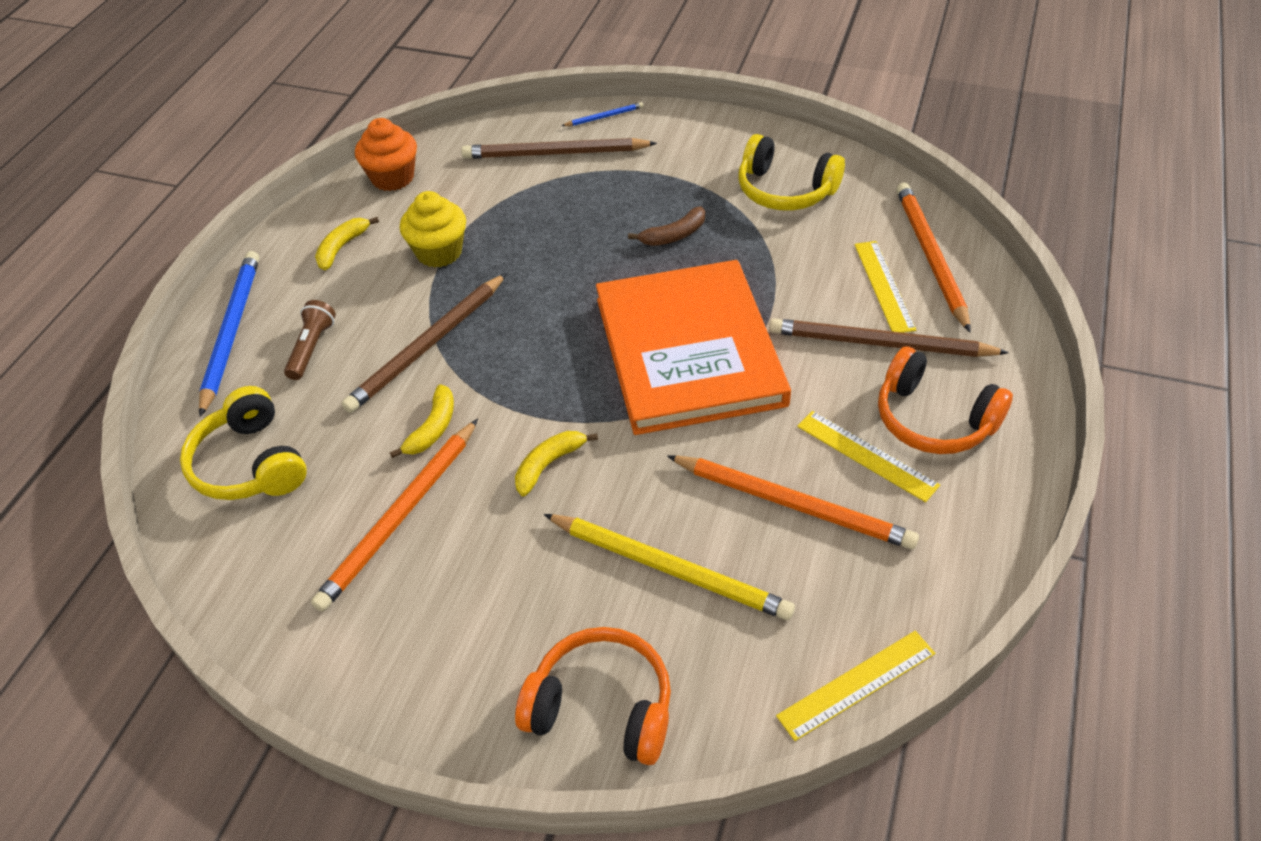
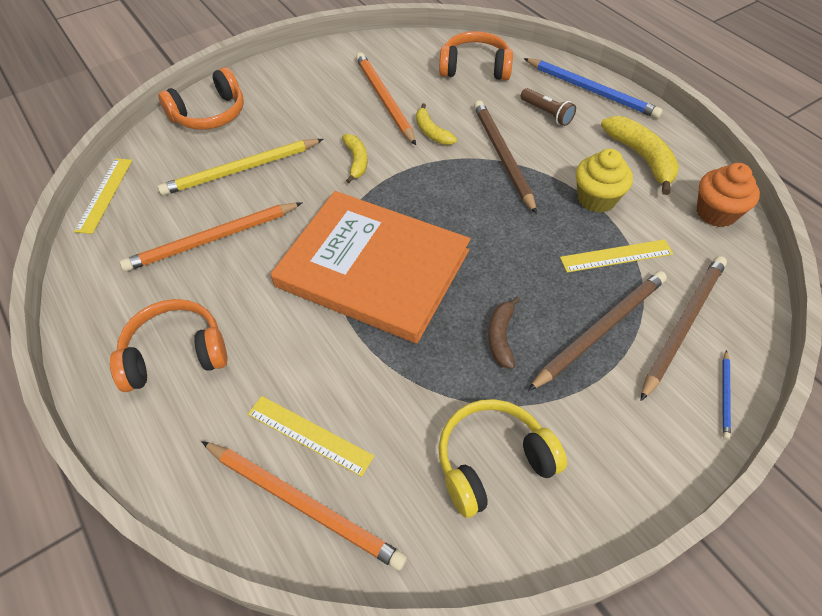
camera: 125 degrees right, 5 degrees up
yellow headphones [180,386,307,500] -> orange headphones [439,31,513,80]
yellow banana [315,217,379,270] -> yellow banana [601,116,679,195], size x1.65
brown pencil [769,318,1009,357] -> brown pencil moved to [528,271,667,391]
yellow ruler [797,411,940,502] -> yellow ruler moved to [560,239,673,273]

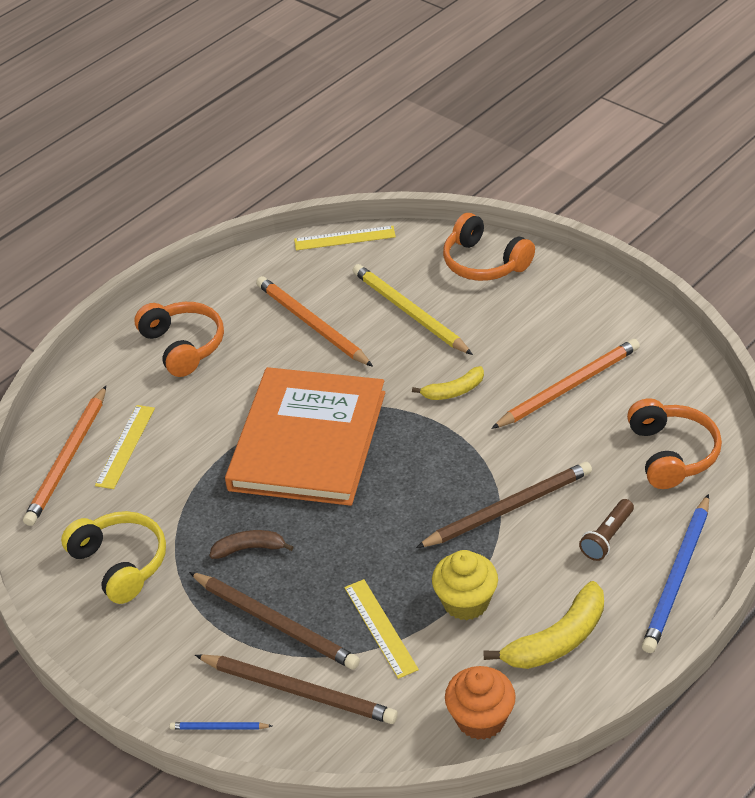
camera: 80 degrees right, 10 degrees down
yellow banana [416,103,457,145] -> none

